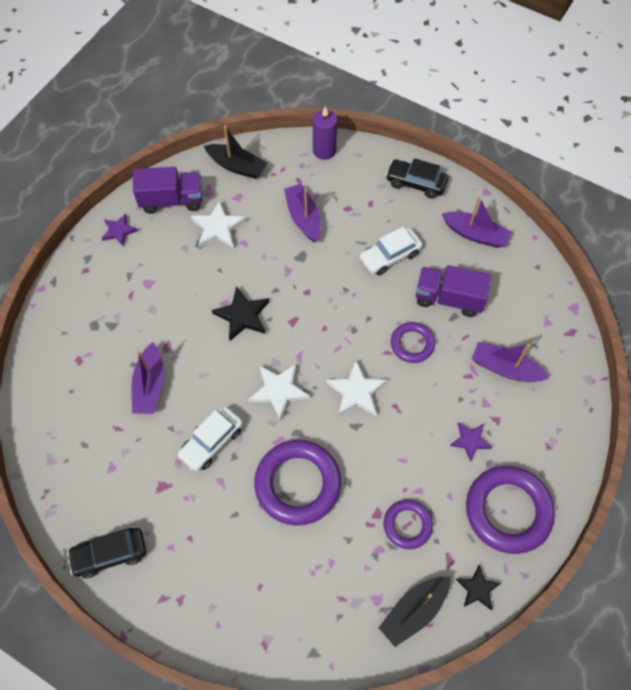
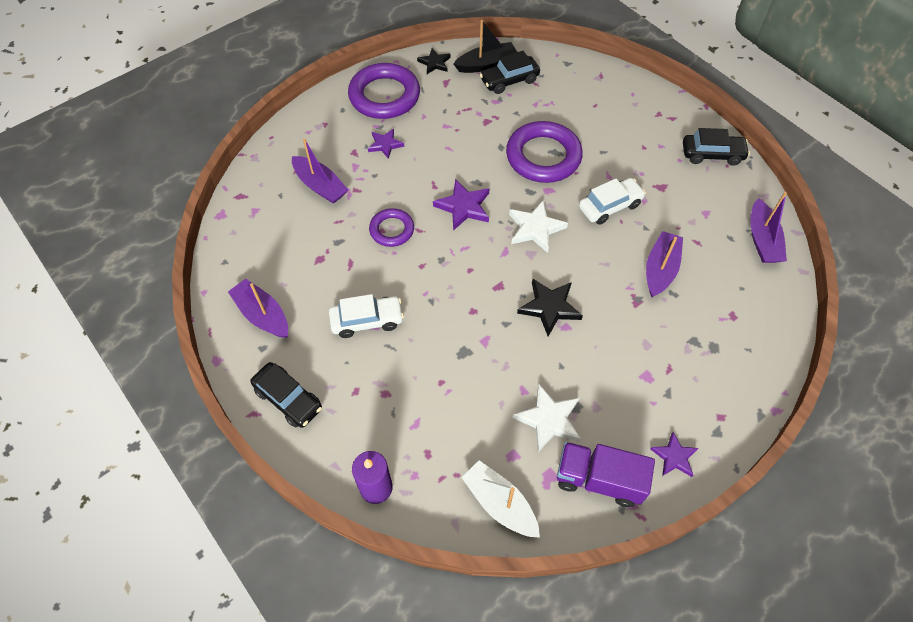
camera: 160 degrees left, 5 degrees down
black boat [204,126,267,179] -> white boat [461,460,540,538]
purple boat [284,183,321,243] -> purple boat moved to [750,192,787,263]
white star [326,360,387,416] -> purple star [433,179,489,231]
purple ring [383,500,433,549] -> none
purple truck [416,265,492,317] -> none
none -> black car [480,51,540,94]

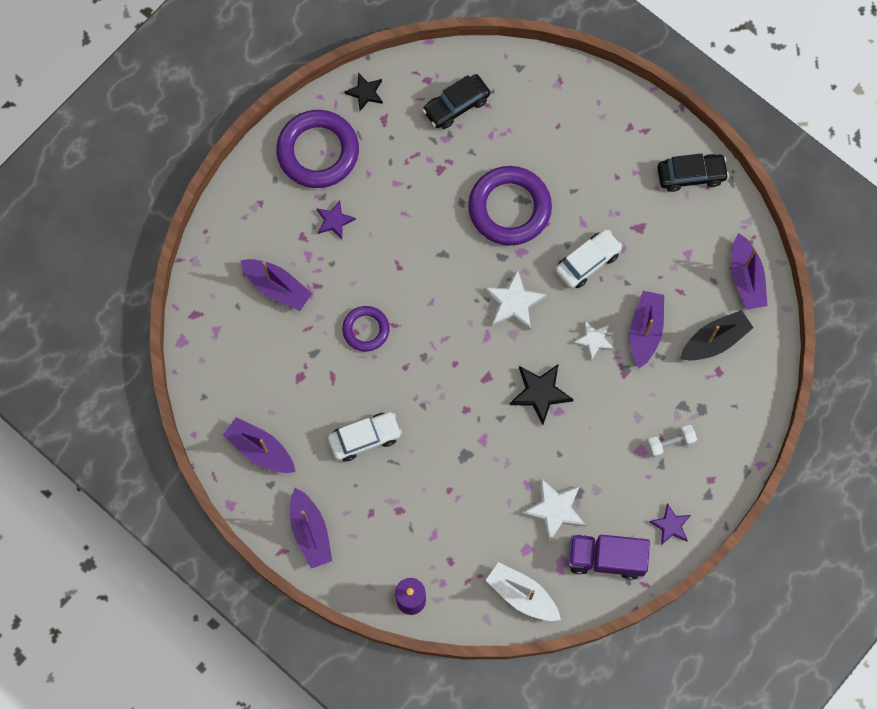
camera: 10 degrees left, 15 degrees up
black car [250,362,322,428] -> purple boat [290,488,332,569]
purple star [433,179,489,231] -> none
black boat [454,20,517,73] -> black boat moved to [680,310,754,361]
none -> white star [573,320,614,361]
none -> white dumbbell [647,425,697,458]

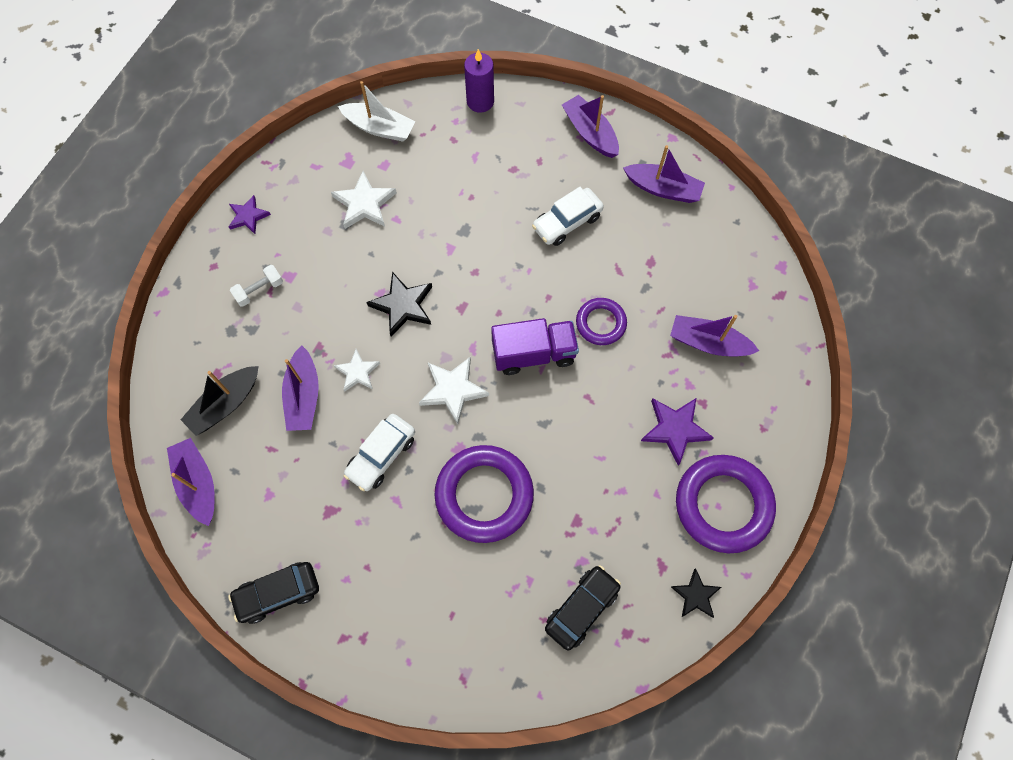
camera: 165 degrees right, 5 degrees down
purple star [316,200,356,239] -> purple star [641,398,714,466], size x1.53
purple truck [568,535,650,580] -> purple truck moved to [491,318,579,375]

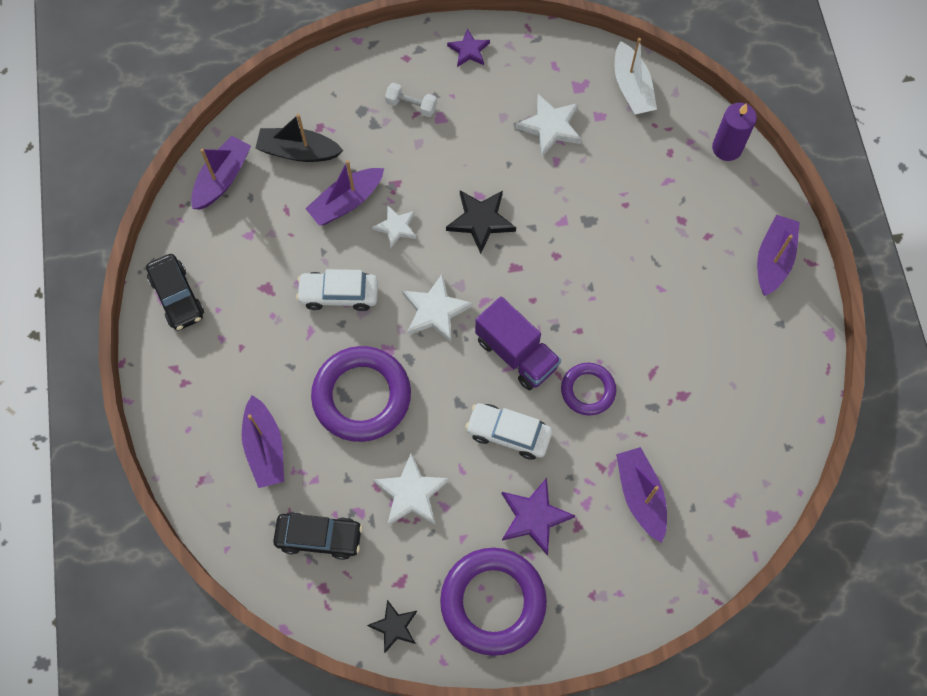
camera: 55 degrees right, 0 degrees up
black car [228,562,319,624] -> black car turned 150 degrees counterclockwise [146,254,204,331]
white car [532,187,604,246] -> white car moved to [465,403,552,460]
purple boat [623,145,705,203] -> purple boat moved to [242,395,284,488]
none -> white star [373,453,449,526]

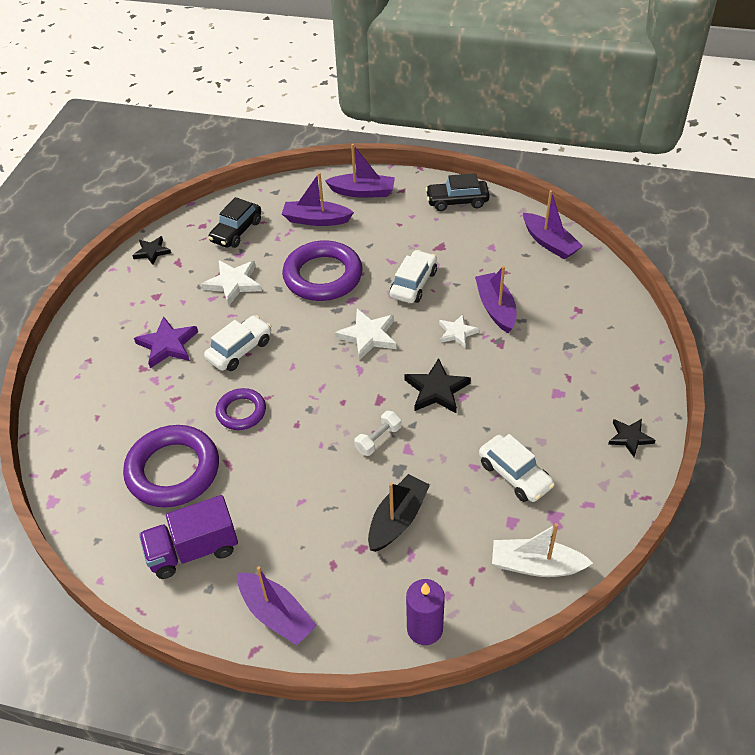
camera: 115 degrees right, 20 degrees down
black boat [255,114,343,162] -> black boat moved to [368,474,430,552]
white dumbbell [385,83,437,117] -> white dumbbell moved to [354,411,401,456]
purple ring [440,548,547,656] -> purple ring moved to [123,425,219,507]
purple star [447,28,490,67] -> black star [608,419,656,457]
purple truck [475,296,561,390] -> purple truck moved to [139,495,238,579]
white star [515,94,582,157] -> white car [479,434,555,502]
purple boat [616,447,667,543] -> purple boat moved to [325,144,395,198]

